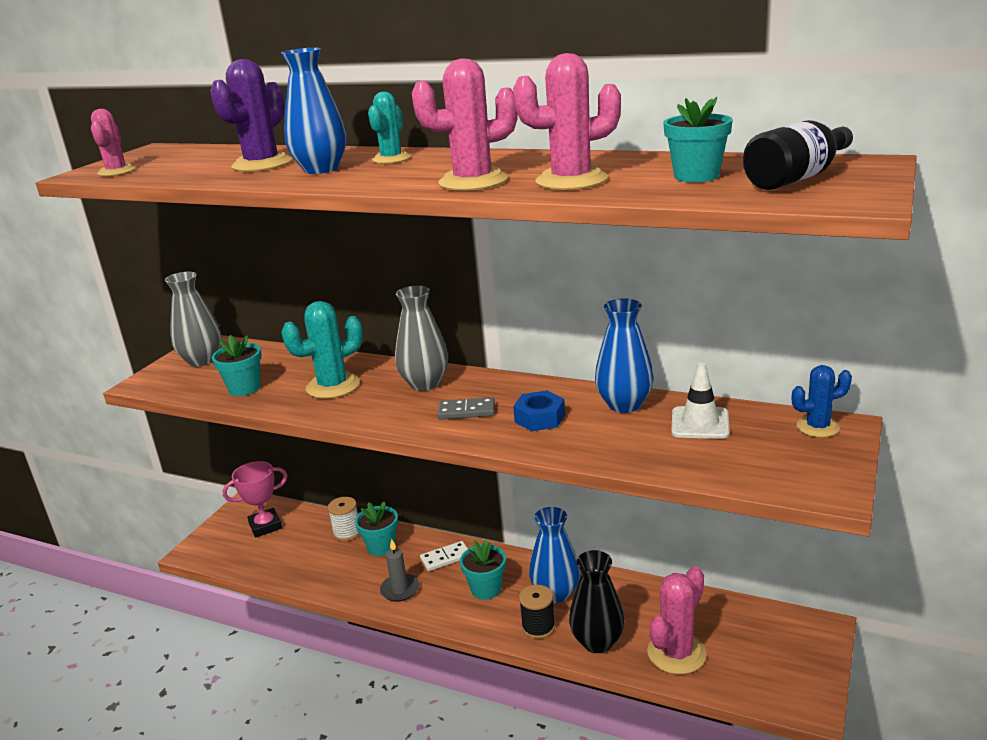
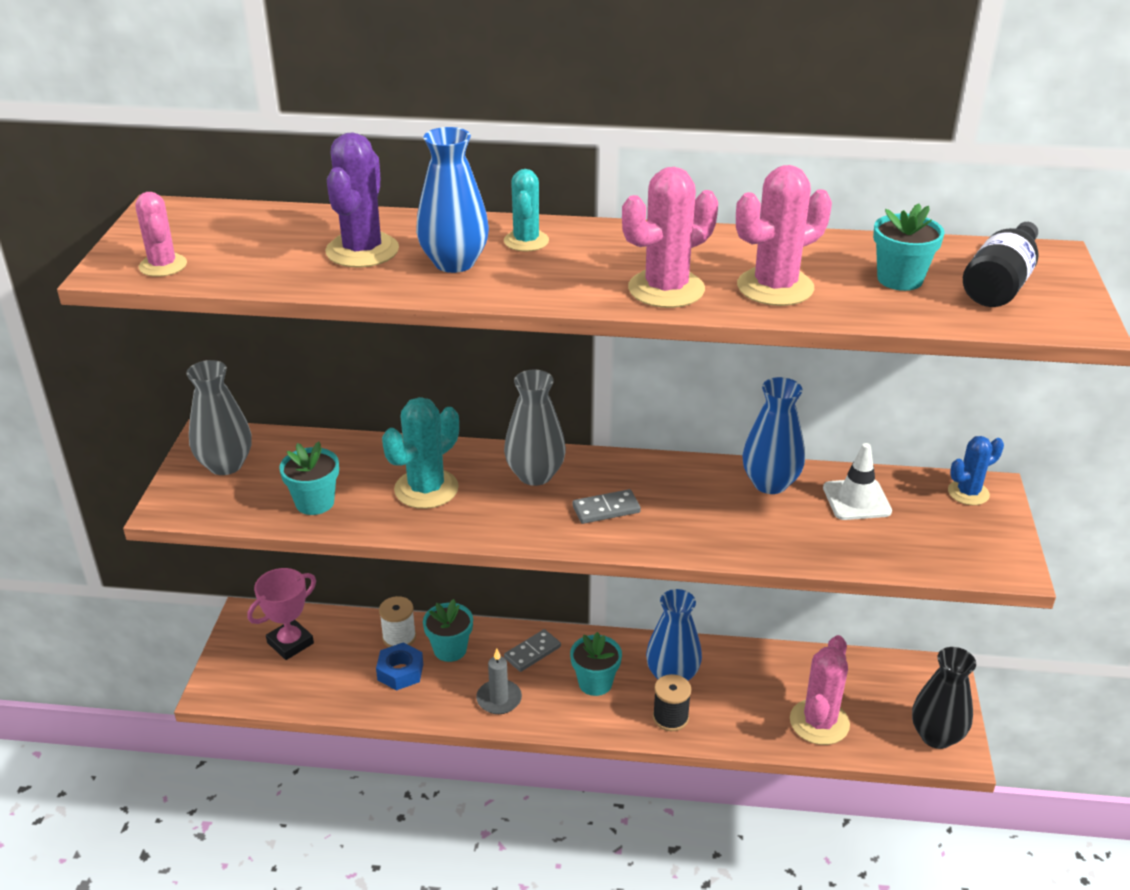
camera: 20 degrees left, 10 degrees up
white domino [420,541,468,571] -> grey domino [504,629,561,672]
blue nut [513,390,565,431] -> blue nut moved to [376,643,423,691]
black vase [569,550,625,653] -> black vase moved to [912,647,976,749]

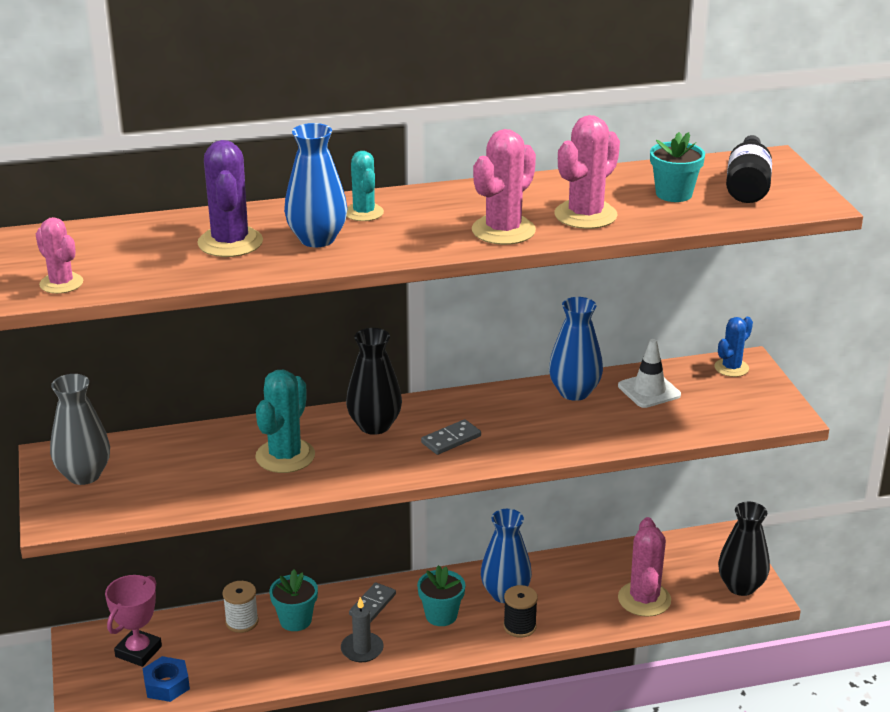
camera: 20 degrees left, 5 degrees down
turquoise flower pot [279,442,339,515] -> none
blue nut [376,643,423,691] -> blue nut moved to [142,656,190,702]
grey vase [504,369,566,486] -> black vase [346,328,402,435]

